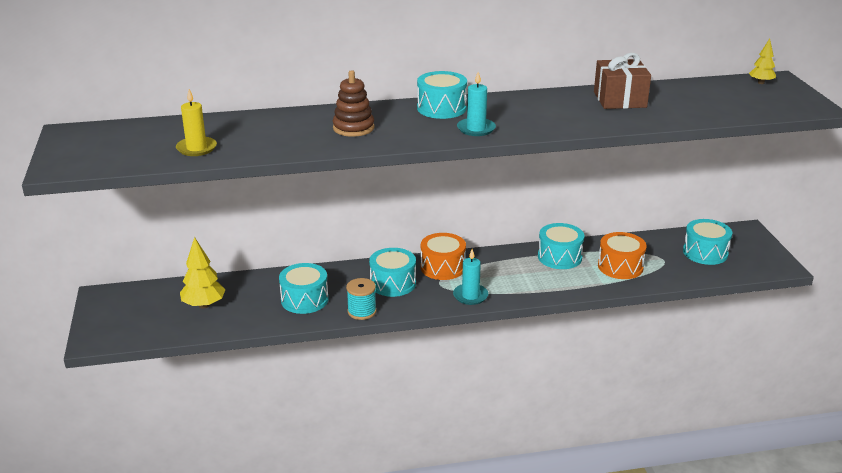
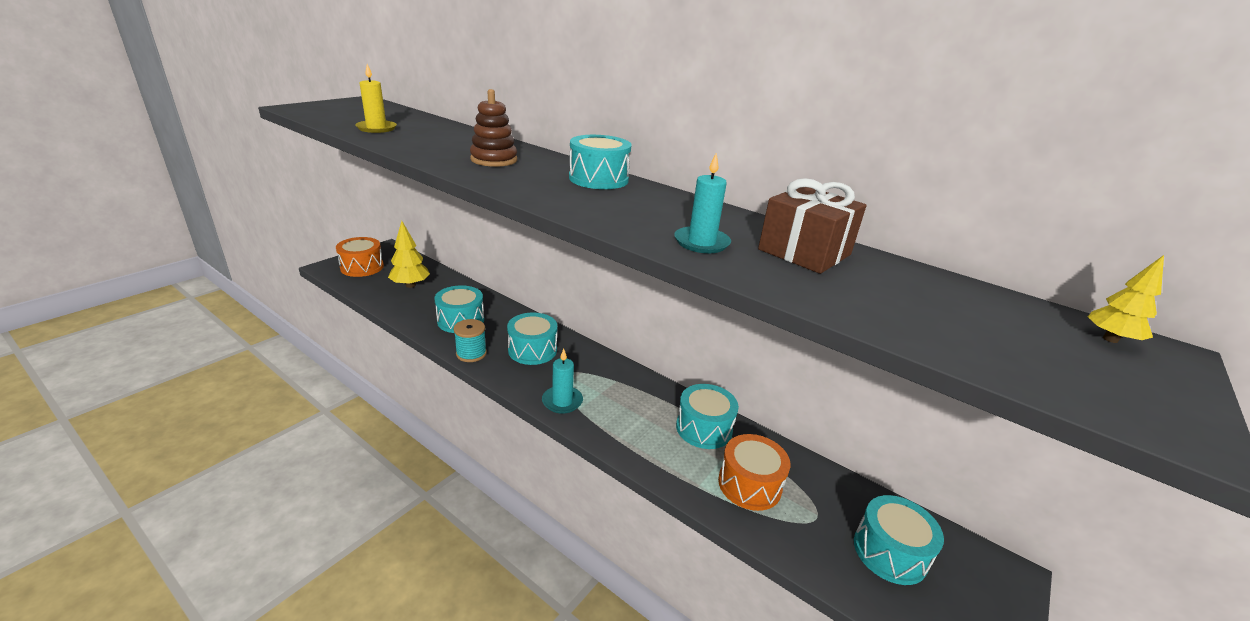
camera: 45 degrees right, 0 degrees up
orange drum [421,233,466,280] -> orange drum moved to [336,237,384,277]
turquoise candle [457,72,496,136] -> turquoise candle moved to [674,153,731,253]

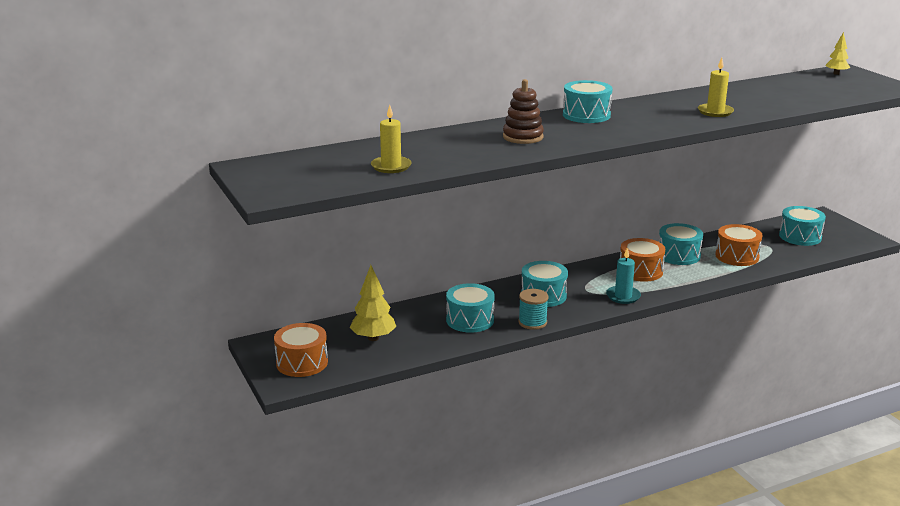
camera: 60 degrees left, 5 degrees down
turquoise candle [674,153,731,253] -> yellow candle [698,58,734,117]
brown gift [758,178,867,274] -> none
none -> orange drum [620,238,666,282]

